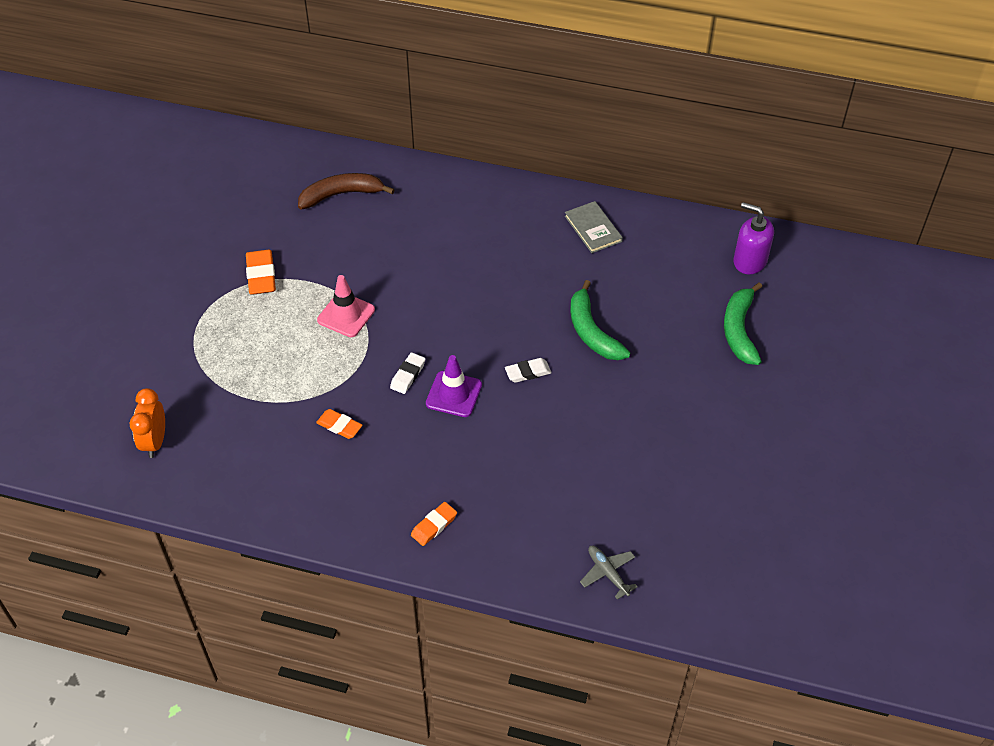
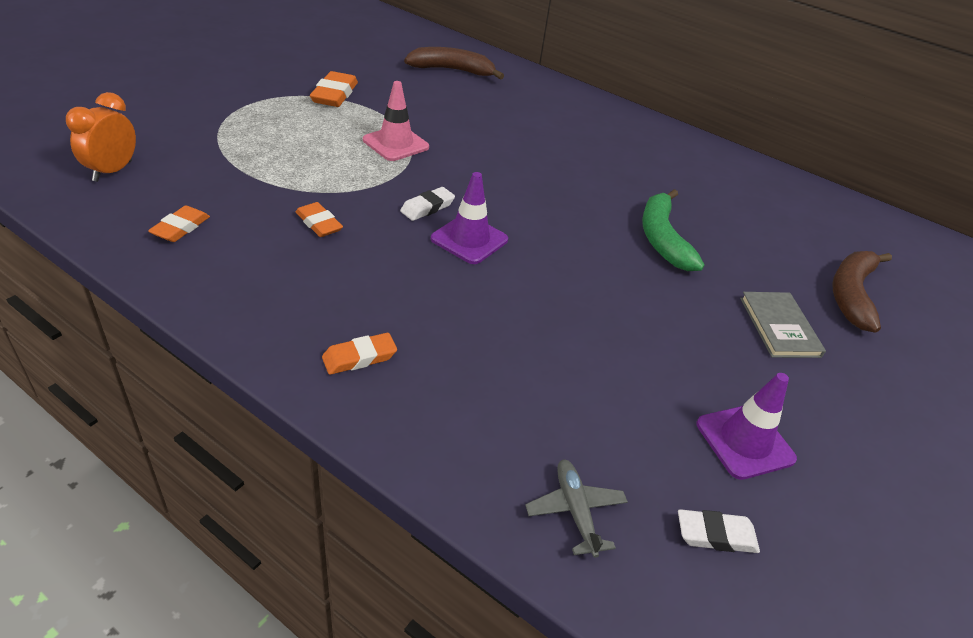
camera: 15 degrees right, 10 degrees down
white eraser [505,358,551,383] -> white eraser moved to [678,509,760,553]
grey book [565,201,623,253] -> grey book moved to [740,292,826,358]
green banana [724,282,762,365] -> brown banana [832,251,892,333]
purple soap dispenser [733,202,774,274] -> none
none -> orange eraser [148,205,210,242]
none -> purple traffic cone [696,373,797,480]

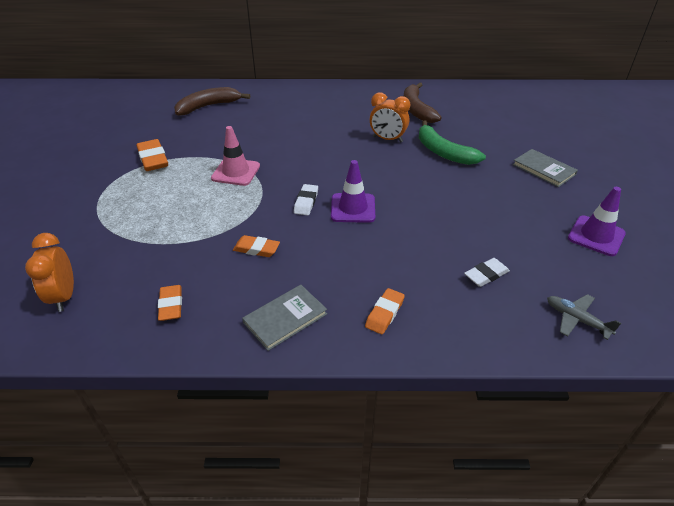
camera: 30 degrees left, 0 degrees up
white eraser [678,509,760,553] -> white eraser moved to [464,258,510,287]
brown banana [832,251,892,333] -> brown banana moved to [404,82,441,123]
none -> grey book [242,285,327,351]
none -> orange clock [370,92,410,142]

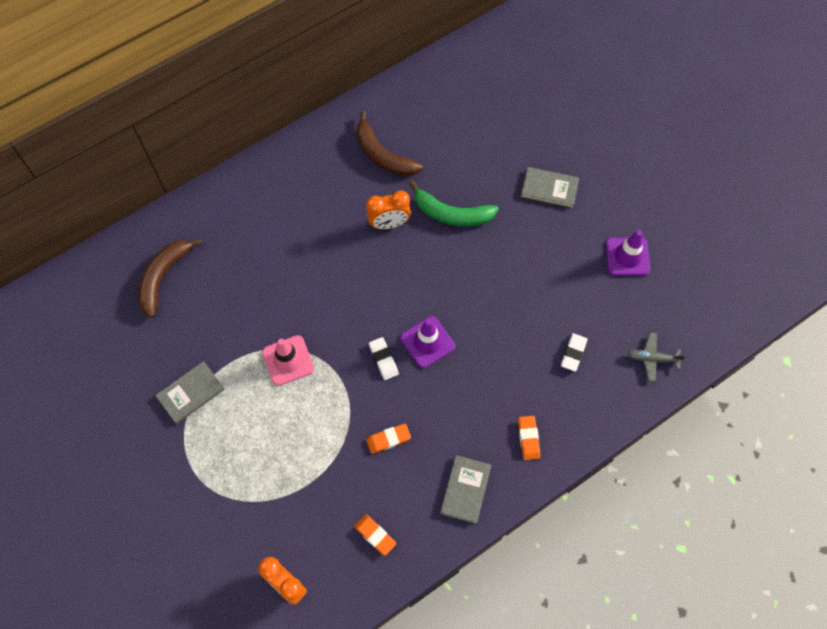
camera: 35 degrees left, 25 degrees up
orange eraser [136,139,168,171] -> grey book [155,361,225,424]

